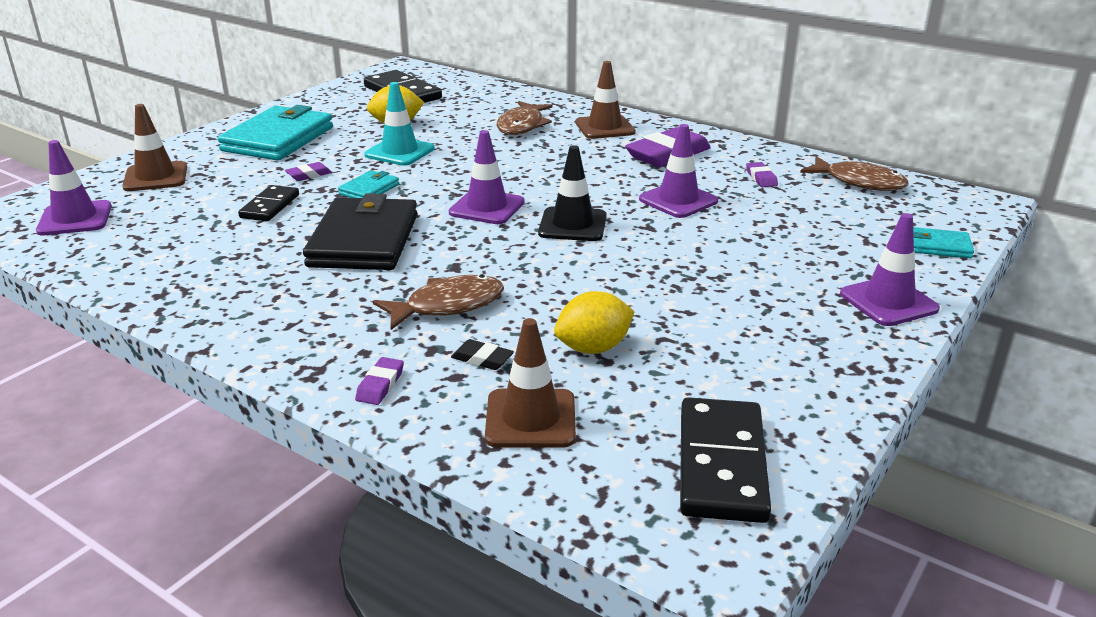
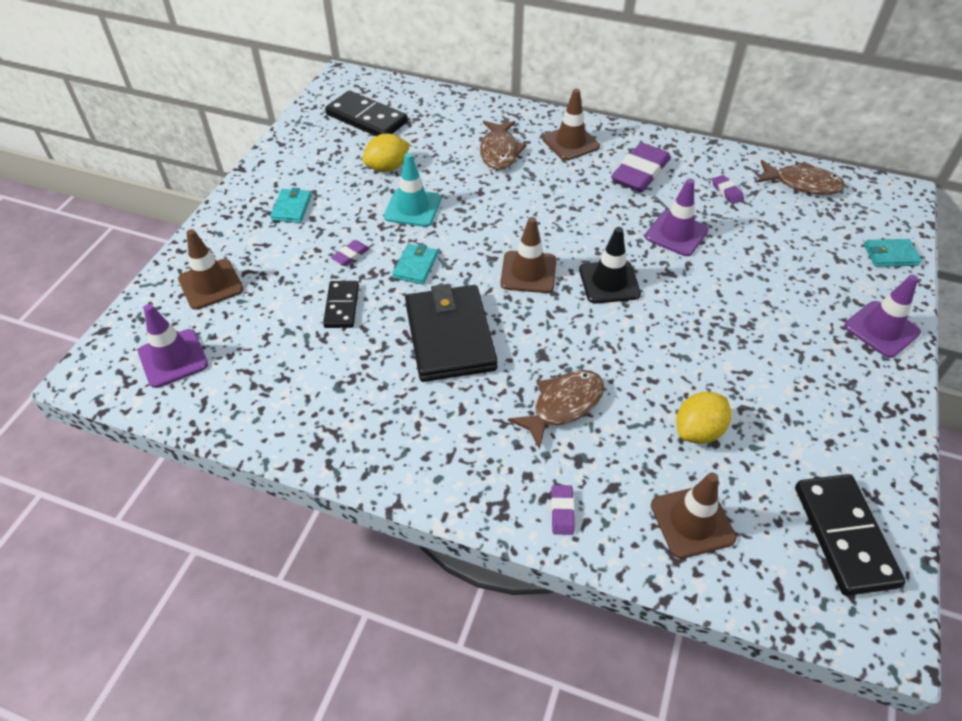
camera: 15 degrees left, 20 degrees up
turquoise wallet [217,105,333,161] -> turquoise wallet [270,188,312,223], size x0.47
purple traffic cone [449,130,525,224] -> brown traffic cone [501,217,556,293]
black eraser [451,339,514,370] -> none

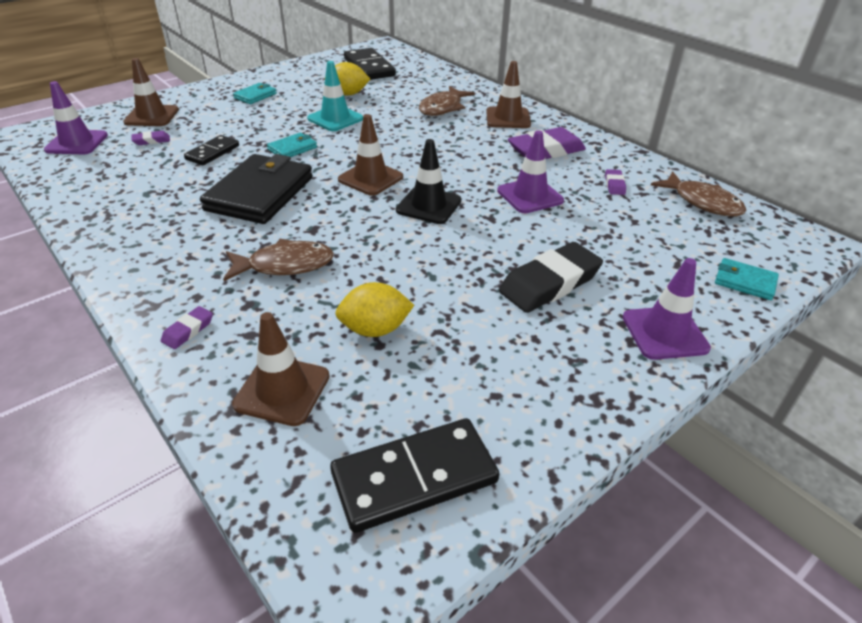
camera: 30 degrees right, 10 degrees down
purple eraser [331,240,370,266] -> purple eraser moved to [131,131,170,145]
black domino [795,474,906,596] -> black domino turned 45 degrees clockwise [330,418,499,533]
none -> black eraser [499,242,603,313]

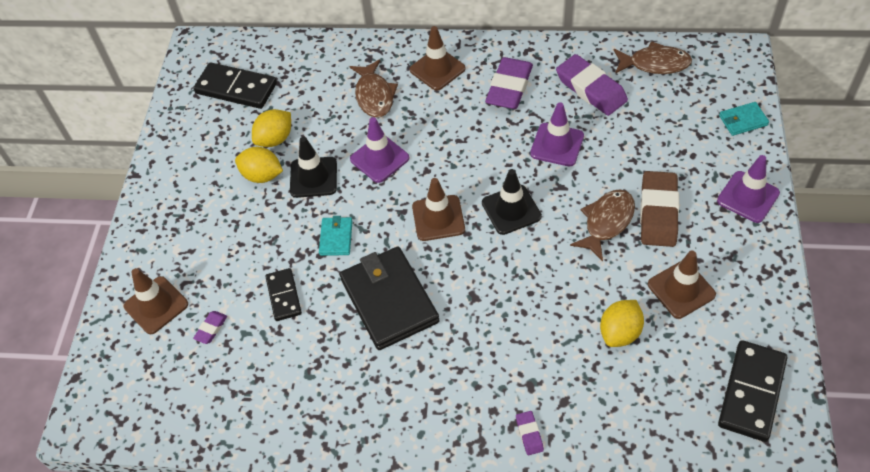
camera: 40 degrees left, 15 degrees up
purple traffic cone [44,81,108,154] -> purple traffic cone moved to [350,117,409,183]
brown fish [223,239,334,281] -> brown fish moved to [570,189,635,261]
brown traffic cone [232,312,330,426] -> brown traffic cone moved to [648,251,716,319]
turquoise wallet [233,83,277,104] -> none
turquoise traffic cone [307,61,363,131] -> black traffic cone [290,137,337,198]
black eraser [499,242,603,313] -> brown eraser [640,171,679,247]
purple eraser [605,169,626,195] -> purple eraser [556,54,628,116], size x2.20
none -> yellow lemon [235,147,283,183]

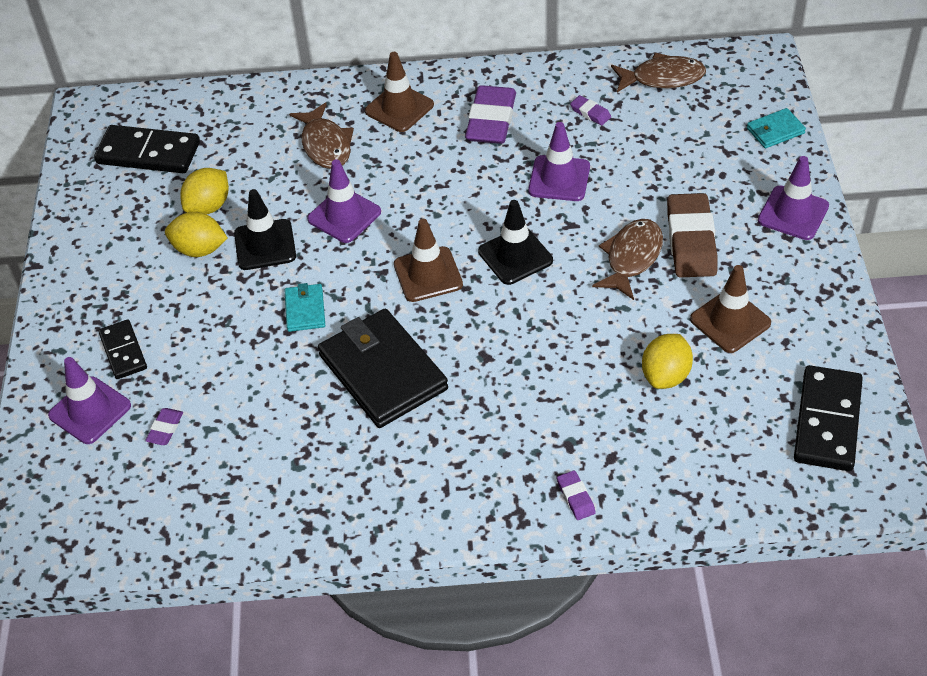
camera: 10 degrees left, 5 degrees down
brown traffic cone [124,268,188,334] -> purple traffic cone [48,357,131,444]
black domino [265,268,302,321] -> black domino moved to [98,319,147,379]
purple eraser [556,54,628,116] -> purple eraser [570,95,611,126], size x0.46

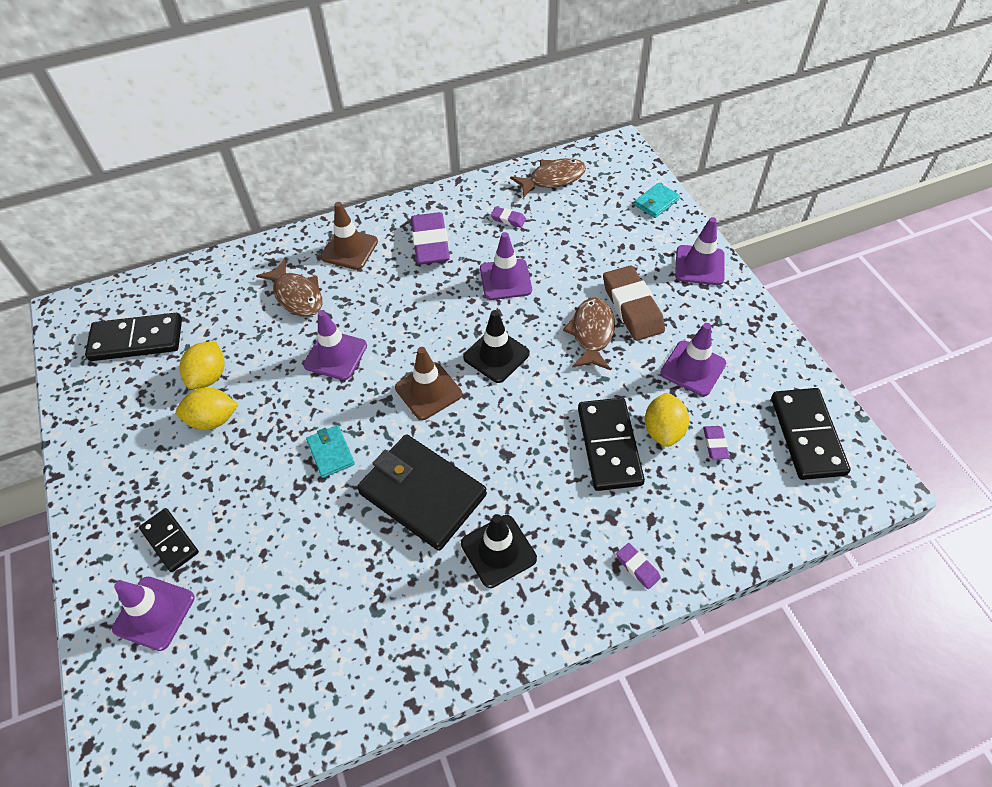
camera: 20 degrees left, 5 degrees up
purple eraser [145,408,183,445] -> purple eraser moved to [703,426,730,459]
black traffic cone [234,189,296,270] -> black traffic cone moved to [461,514,537,588]
brown traffic cone [690,265,771,353] -> purple traffic cone [660,323,726,396]
none -> black domino [578,398,645,491]

